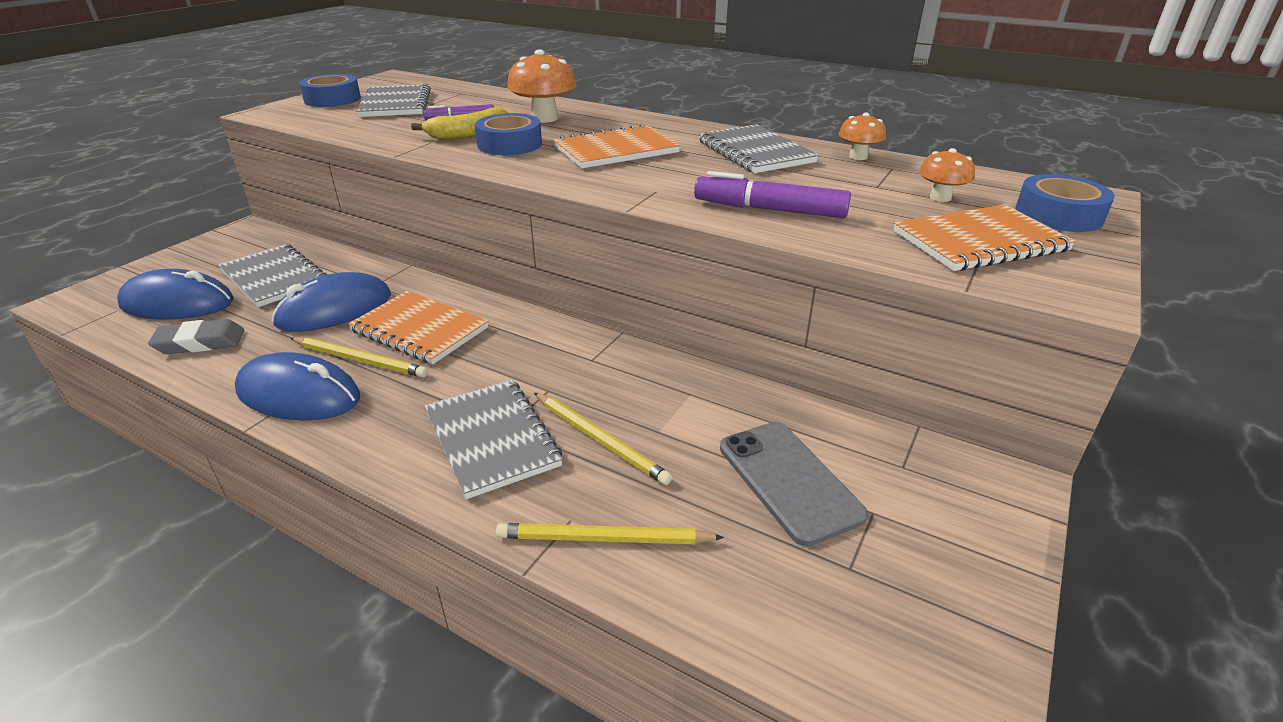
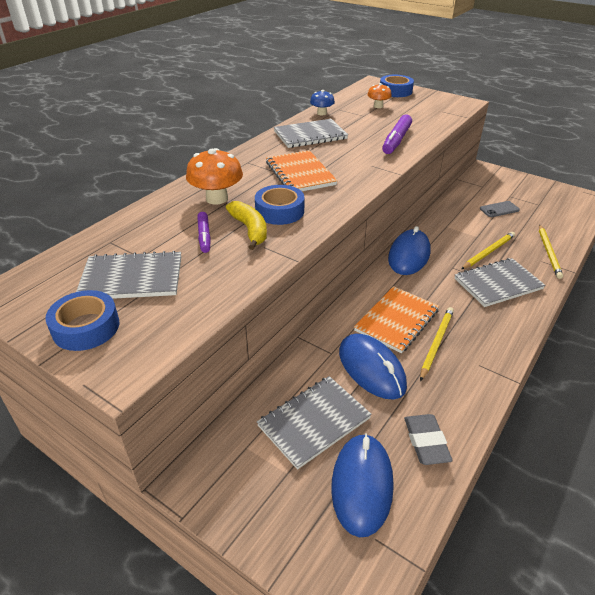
camera: 85 degrees left, 5 degrees up
blue mouse [235,352,360,420] -> blue mouse moved to [388,226,431,275]
grey phone [720,422,868,546] -> grey phone [480,201,520,217], size x0.59
orange mushroom [839,112,886,160] -> blue mushroom [310,90,335,115]
orange notebook [893,205,1076,271] -> none

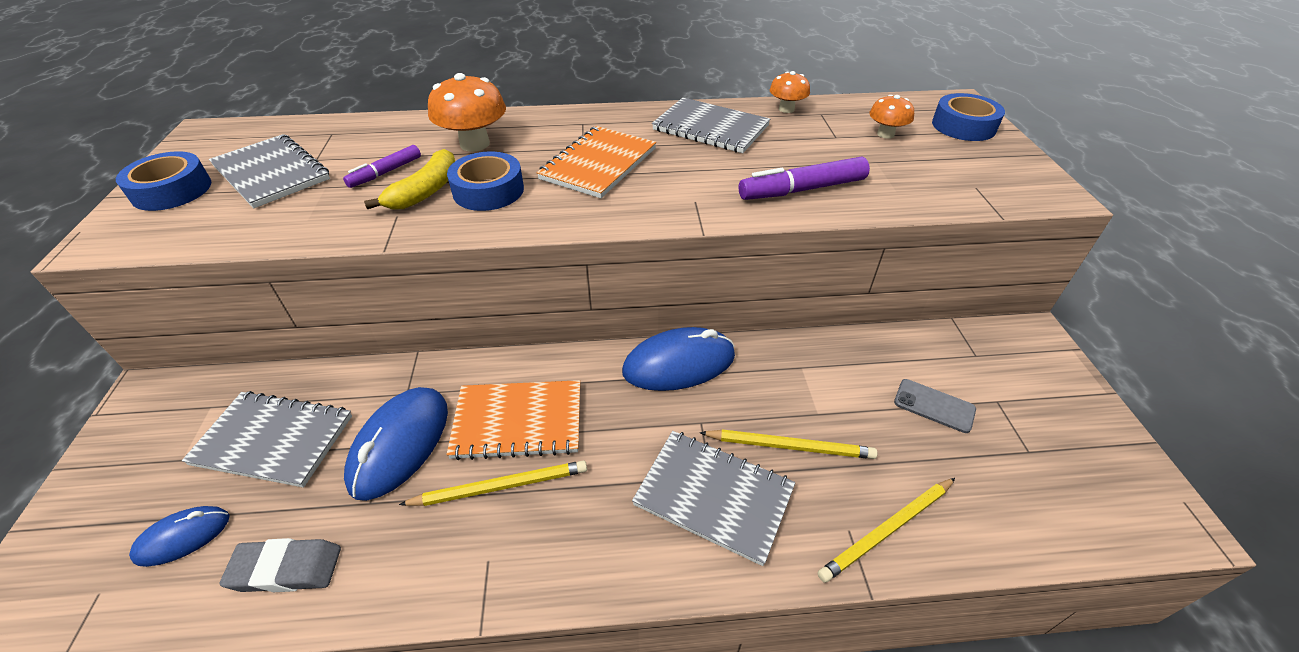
camera: 50 degrees right, 5 degrees up
blue mushroom [310,90,335,115] -> orange mushroom [769,71,810,113]
blue mouse [331,433,394,537] -> blue mouse [129,506,230,567], size x0.57
grey eraser [404,414,453,465] -> grey eraser turned 45 degrees clockwise [220,538,341,592]

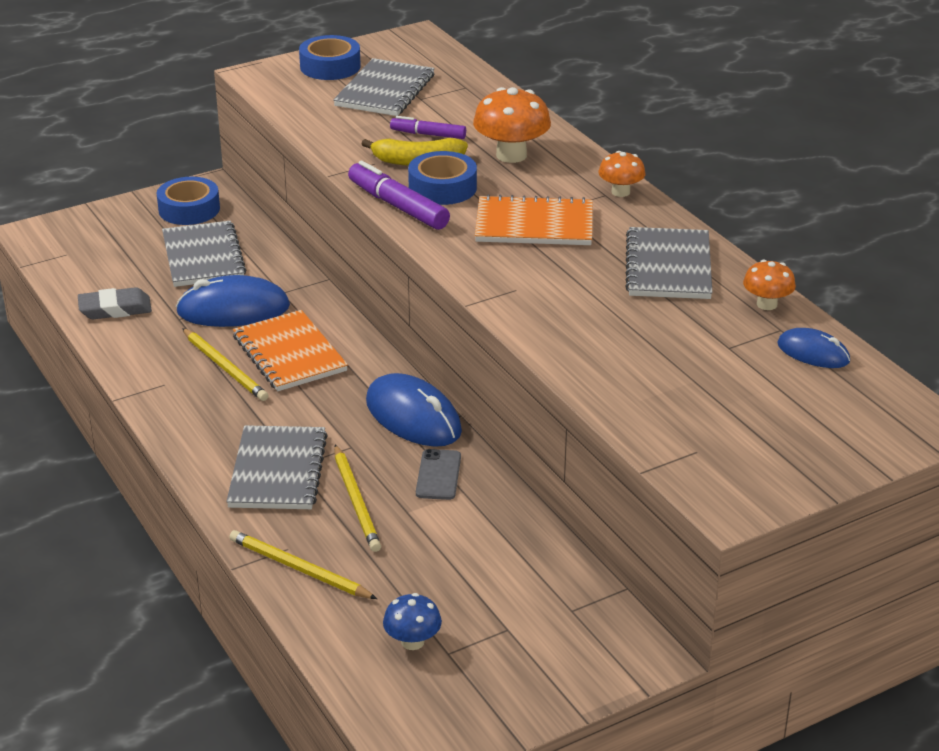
camera: 65 degrees right, 10 degrees down
blue mouse [129,506,230,567] -> blue mouse moved to [777,328,850,368]
grey eraser [220,538,341,592] -> grey eraser turned 75 degrees counterclockwise [78,287,152,319]
purple marker [738,157,870,200] -> purple marker moved to [348,161,450,230]
orange mushroom [869,95,914,139] -> orange mushroom moved to [598,151,645,197]
grey phone [894,379,976,433] -> grey phone moved to [416,449,461,500]
blue tape [932,93,1005,141] -> blue tape moved to [156,177,220,225]
none -> blue mushroom [383,593,442,650]

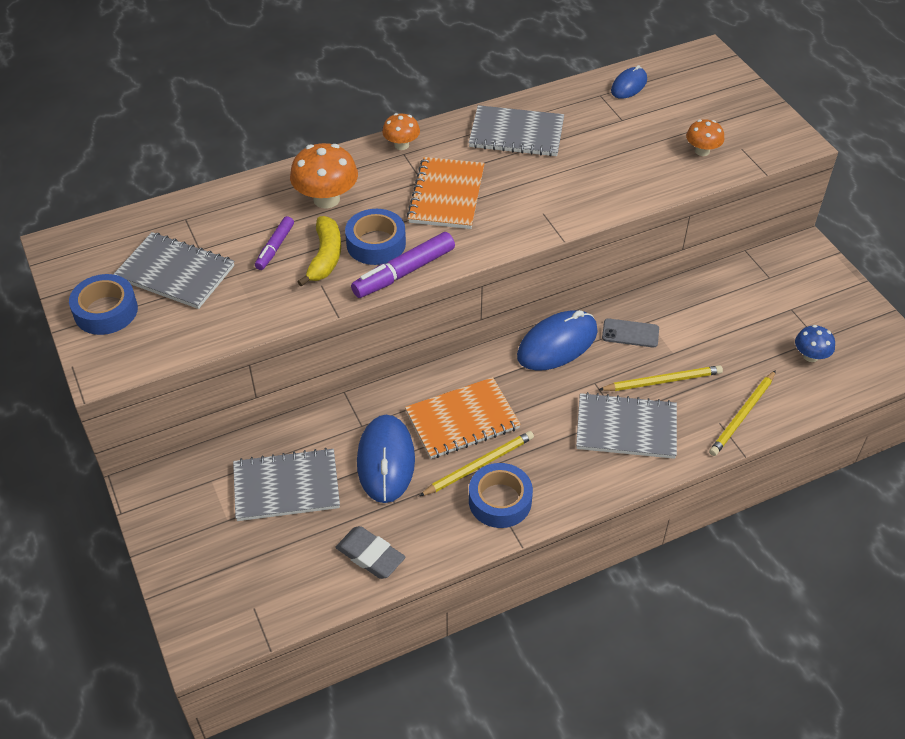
camera: 85 degrees left, 15 degrees up
grey eraser [78,287,152,319] -> grey eraser turned 45 degrees counterclockwise [336,526,405,579]
blue tape [156,177,220,225] -> blue tape moved to [469,463,533,528]
orange mushroom [743,260,796,310] -> orange mushroom moved to [686,119,724,156]

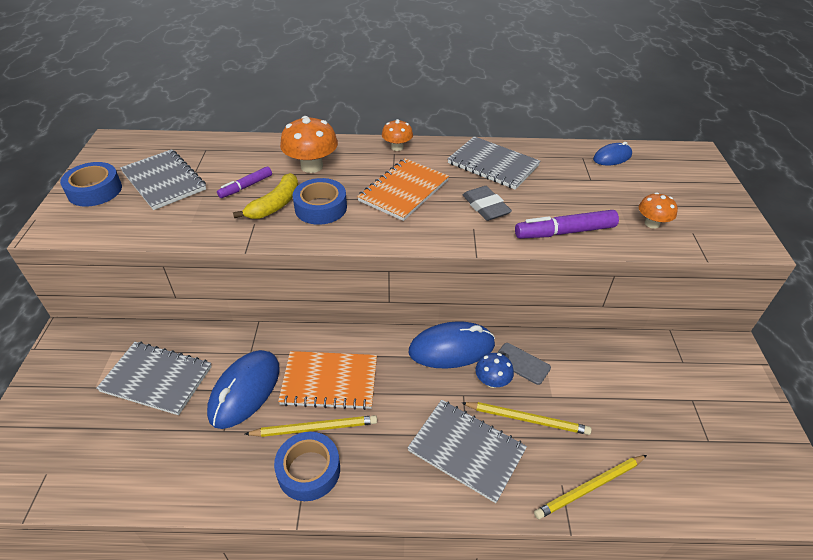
camera: 25 degrees right, 5 degrees down
grey eraser [336,526,405,579] -> grey eraser moved to [463,186,512,221]
purple marker [351,232,455,298] -> purple marker moved to [515,210,619,239]
blue mushroom [795,325,835,362] -> blue mushroom moved to [475,353,514,388]

